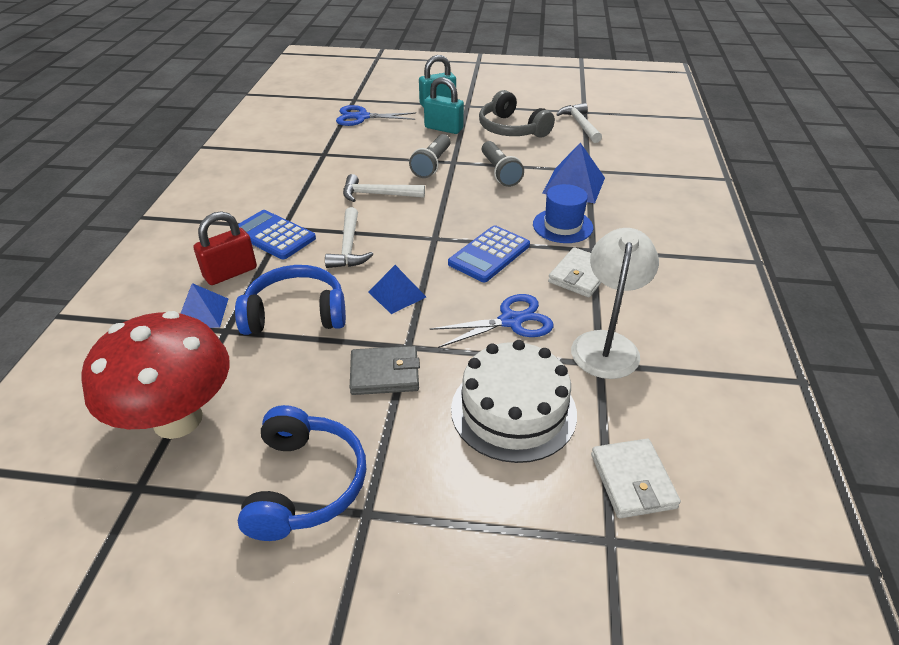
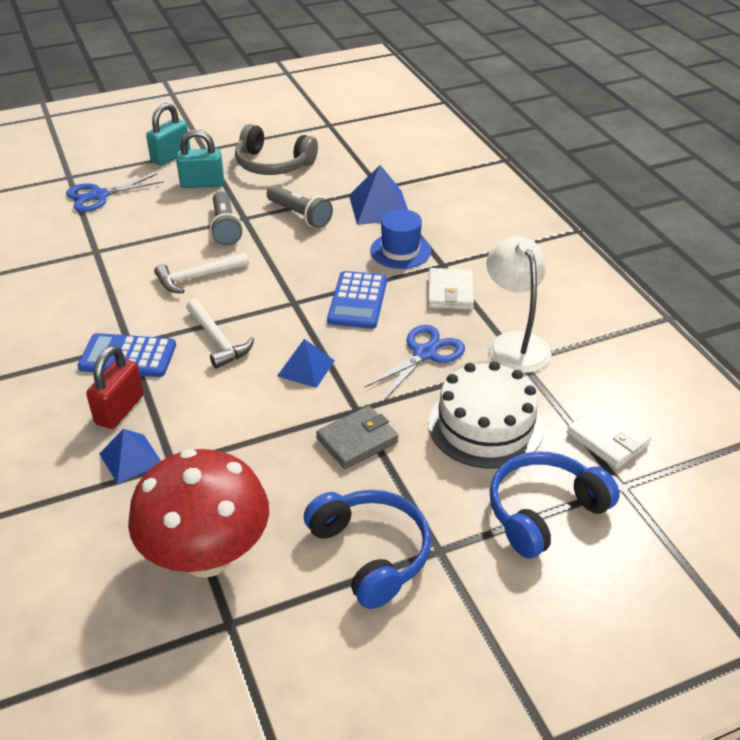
camera: 30 degrees left, 0 degrees up
blue headphones [235,265,346,335] -> blue headphones moved to [490,451,620,559]
white hammer [556,103,602,143] -> none

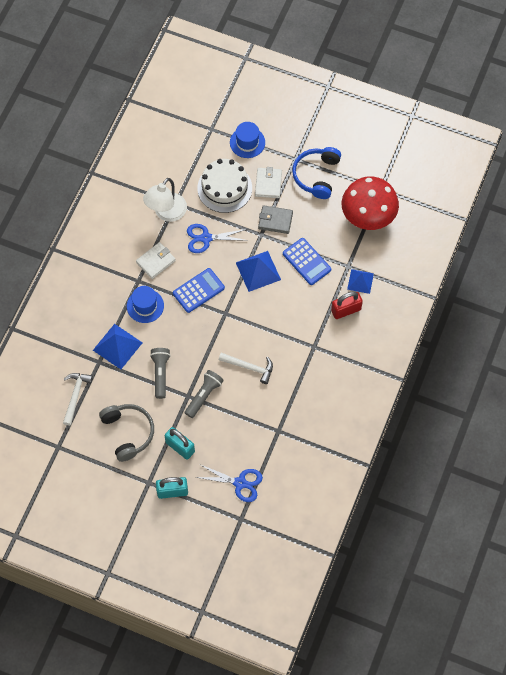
camera: 135 degrees left, 25 degrees up
blue calculator [78,333,176,377] -> blue calculator moved to [283,238,331,285]
white hammer [186,299,254,369] -> white hammer moved to [63,373,93,426]
blue pyramid [277,339,335,388] -> blue pyramid [236,251,281,292], size x1.53
blue headphones [490,451,620,559] -> blue hat [230,122,265,158]
white wallet [567,403,651,469] -> white wallet moved to [255,167,282,198]

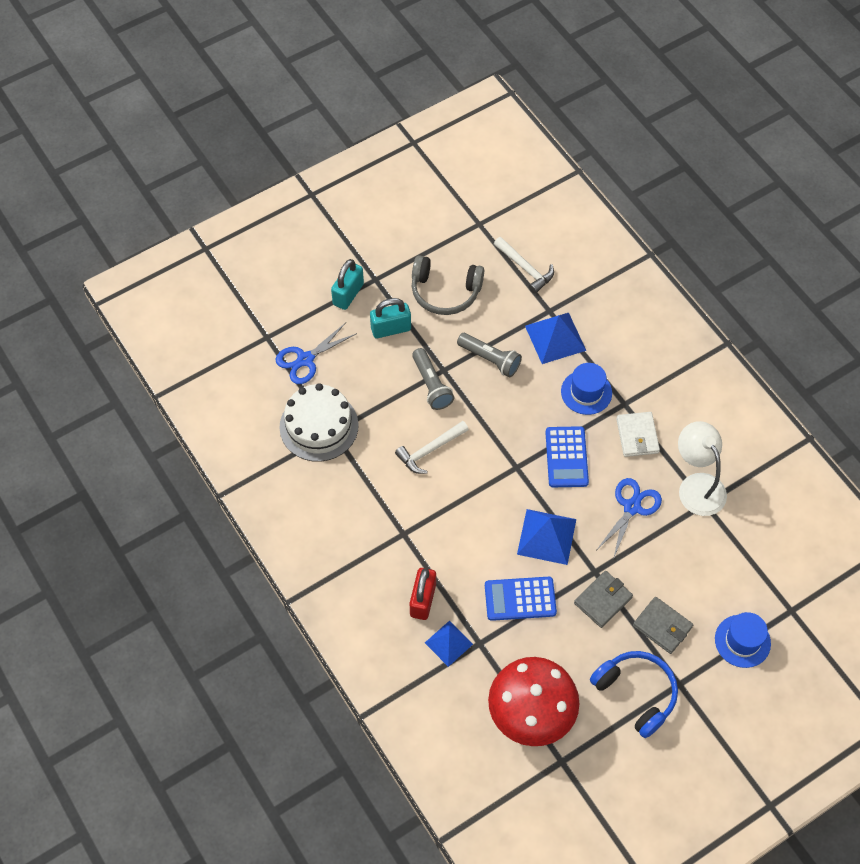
camera: 125 degrees right, 5 degrees down
white cake [197,159,252,213] -> white cake moved to [279,383,359,462]
white wallet [255,167,282,198] -> grey wallet [633,597,693,654]

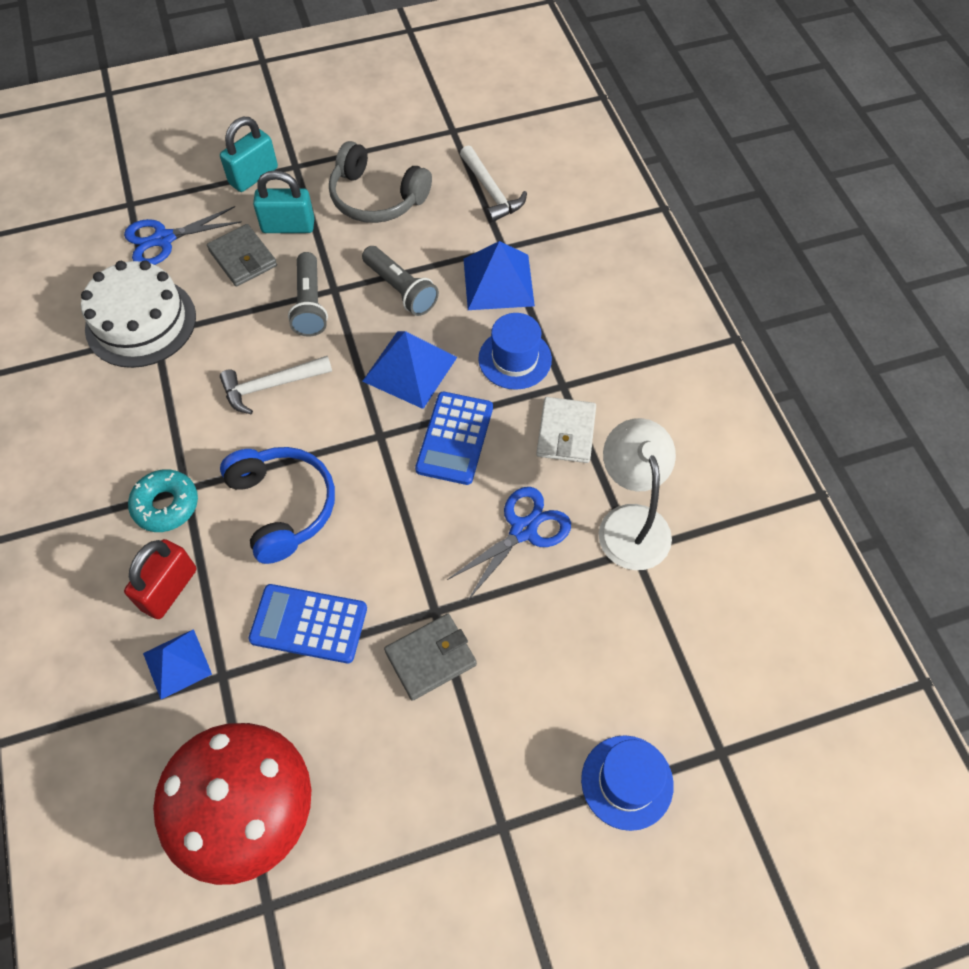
camera: 15 degrees right, 0 degrees up
blue pyramid [517,509,576,565] -> blue pyramid moved to [362,331,457,409]
blue headphones [590,651,678,738] -> blue headphones moved to [220,447,335,564]
grey wallet [633,597,693,654] -> grey wallet moved to [207,224,277,286]
none -> turquoise donut [128,469,198,532]

